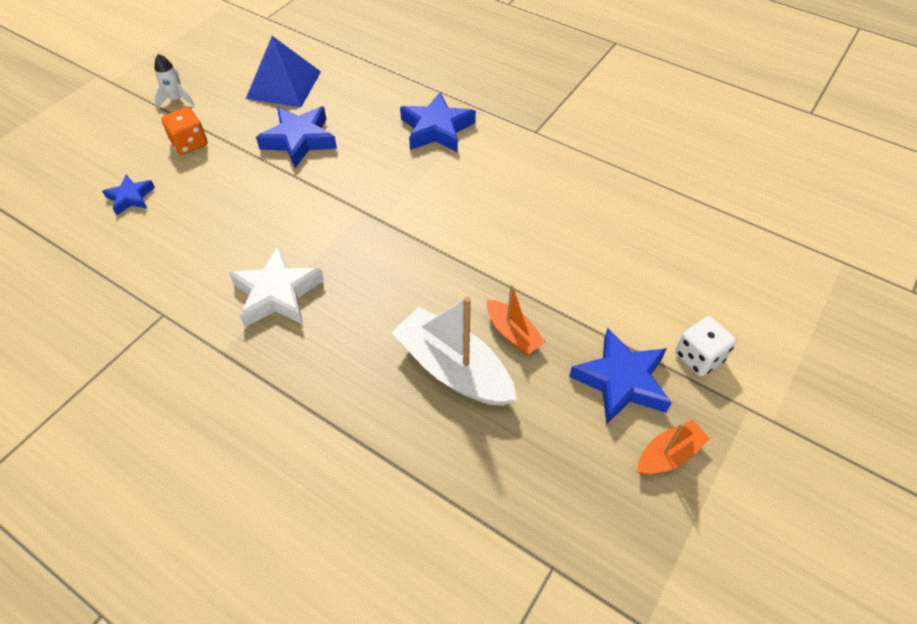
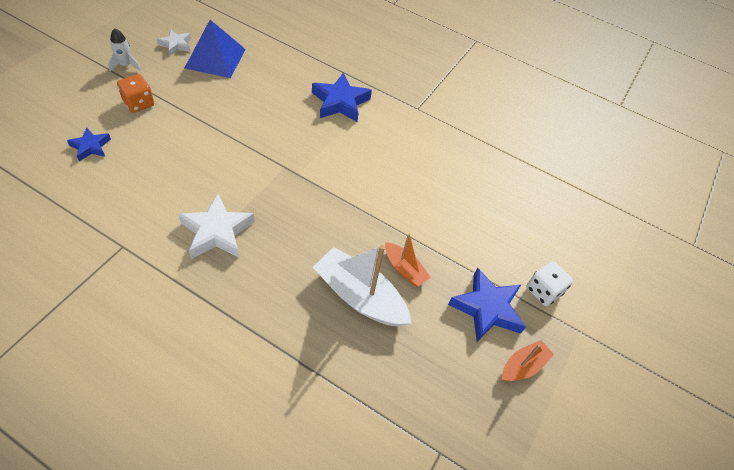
camera: 10 degrees left, 0 degrees up
blue star [256,106,337,168] -> none
none -> white star [157,29,191,56]

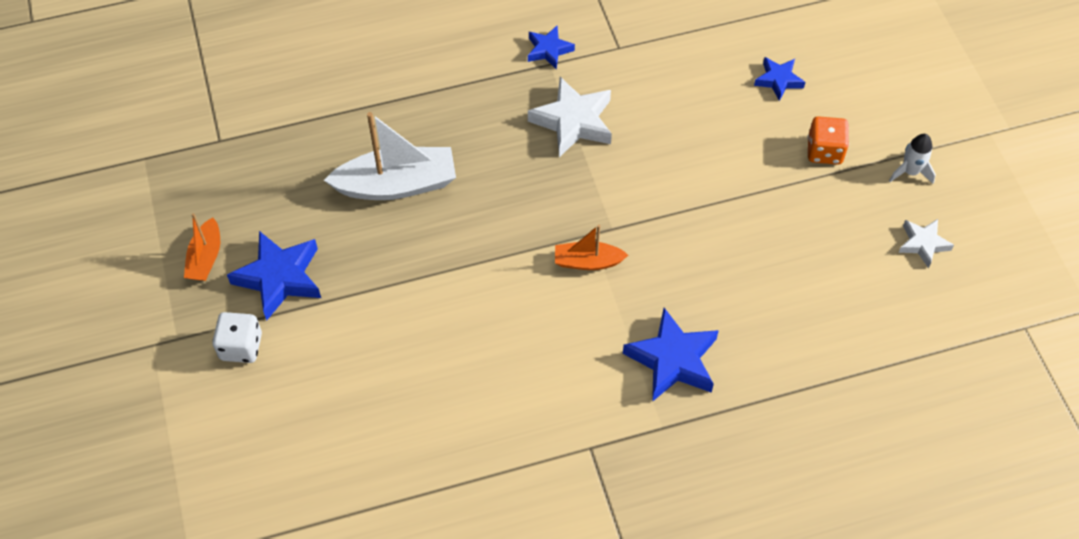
camera: 140 degrees right, 5 degrees up
blue pyramid [185,20,246,78] -> none
orange boat [385,234,431,286] -> orange boat moved to [555,225,628,270]
none -> blue star [528,25,575,70]

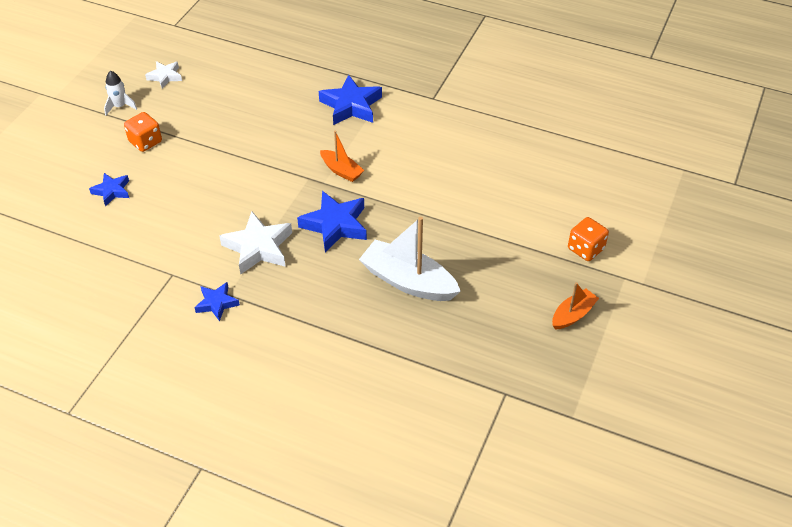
camera: 140 degrees left, 10 degrees down
white dice [212,312,262,363] -> orange dice [568,217,609,261]
blue star [227,231,321,320] -> blue star moved to [297,191,367,252]

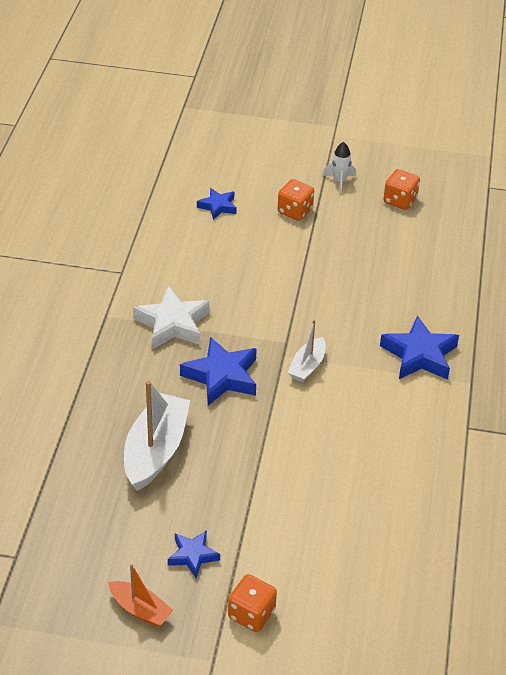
camera: 75 degrees right, 5 degrees down
white star [145,61,182,89] -> orange dice [383,169,420,210]
blue star [194,282,240,322] -> blue star moved to [168,530,220,578]
orange boat [320,131,364,182] -> white boat [288,320,326,382]

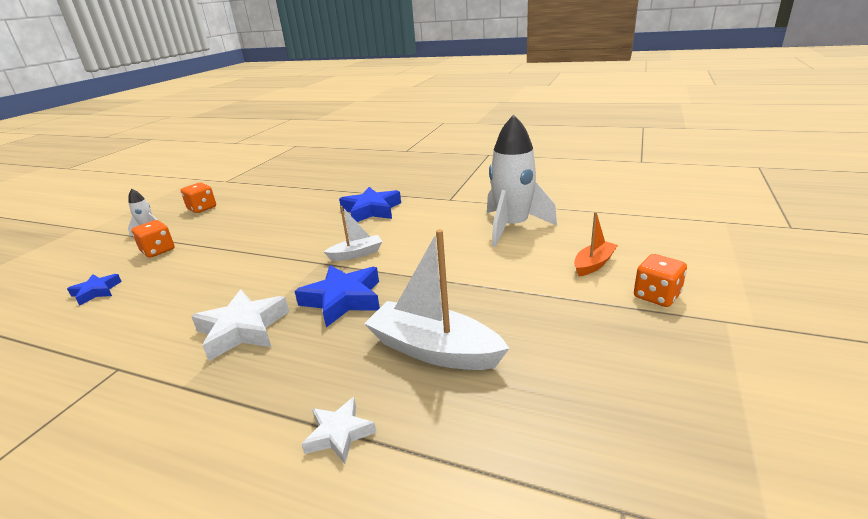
camera: 75 degrees left, 15 degrees down
orange boat [108,564,174,627] -> orange boat moved to [574,212,618,276]
blue star [168,530,220,578] -> none
white boat [288,320,326,382] -> white boat turned 60 degrees counterclockwise [324,206,382,261]
none -> white star [302,397,377,464]
none -> white rocket [487,114,557,247]

